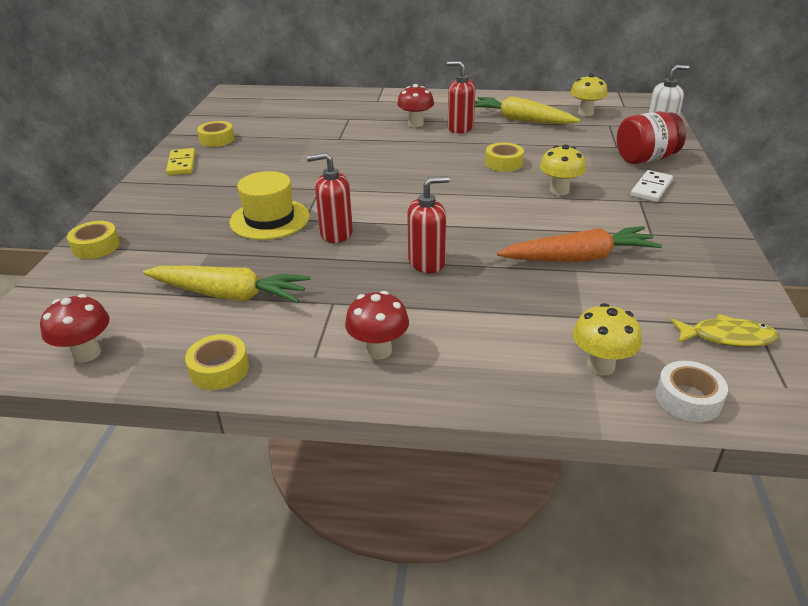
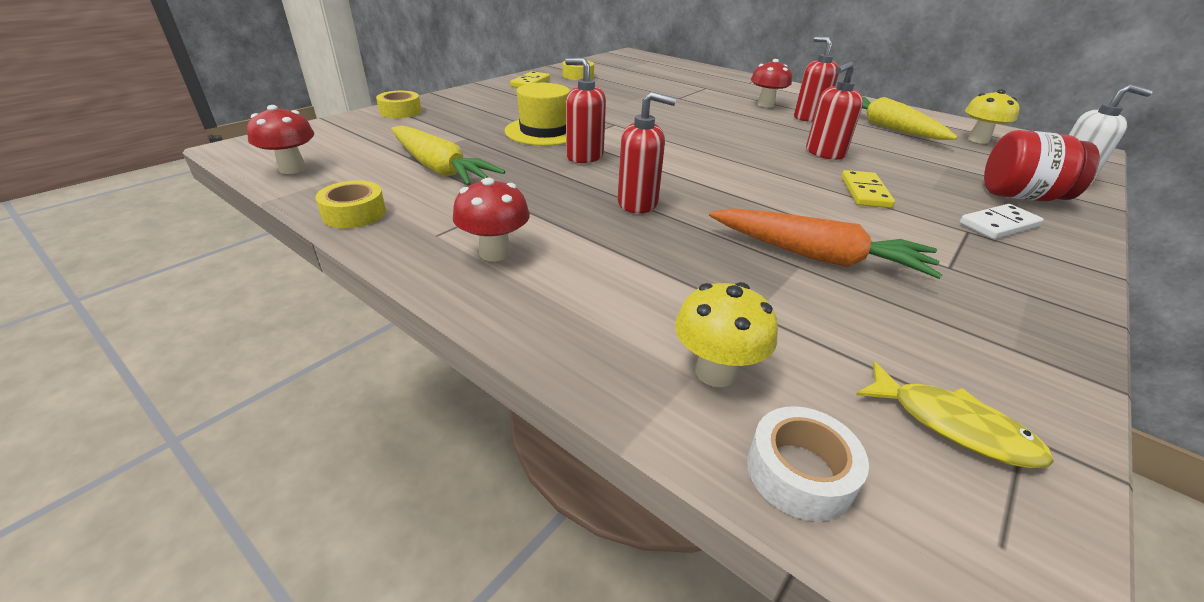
camera: 30 degrees right, 0 degrees up
yellow tape [485,142,524,172] -> red soap dispenser [806,61,863,160]
yellow mushroom [540,144,586,196] -> yellow domino [841,170,895,208]

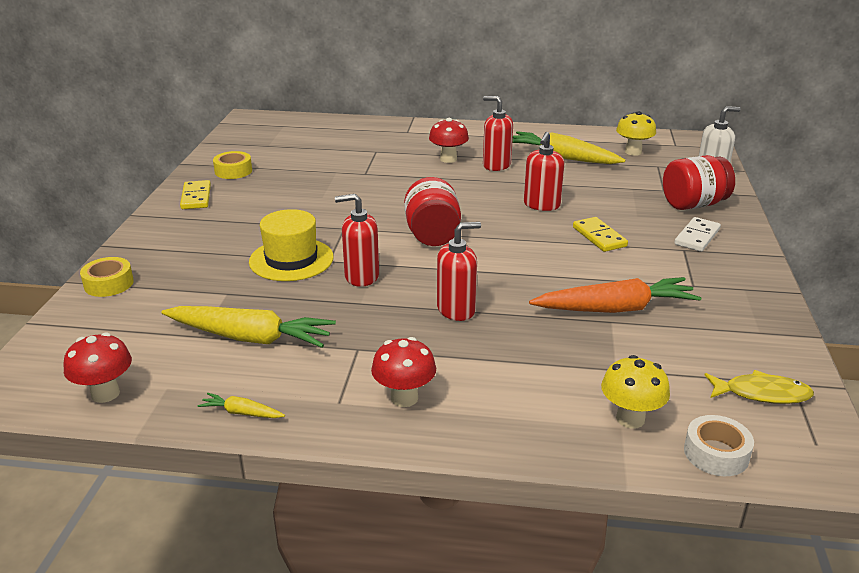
camera: 30 degrees left, 5 degrees down
yellow tape [315,180,386,228] -> yellow carrot [197,393,285,418]
none -> red jar [404,177,461,246]

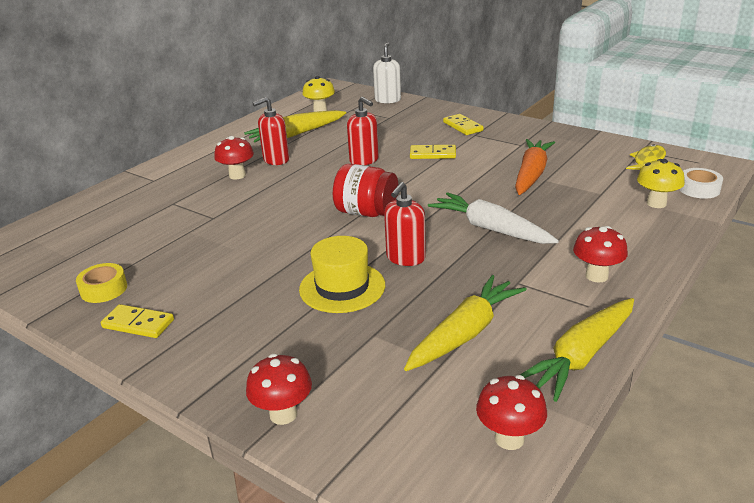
camera: 60 degrees left, 0 degrees up
yellow tape [80,257,134,297] -> red mushroom [246,354,312,425]
yellow carrot [197,393,285,418] -> yellow carrot [520,298,634,402], size x2.24
red soap dispenser [437,222,481,321] -> white carrot [428,192,559,244]
red jar [663,155,735,210] -> none
white domino [675,217,721,252] -> yellow domino [443,114,484,135]

